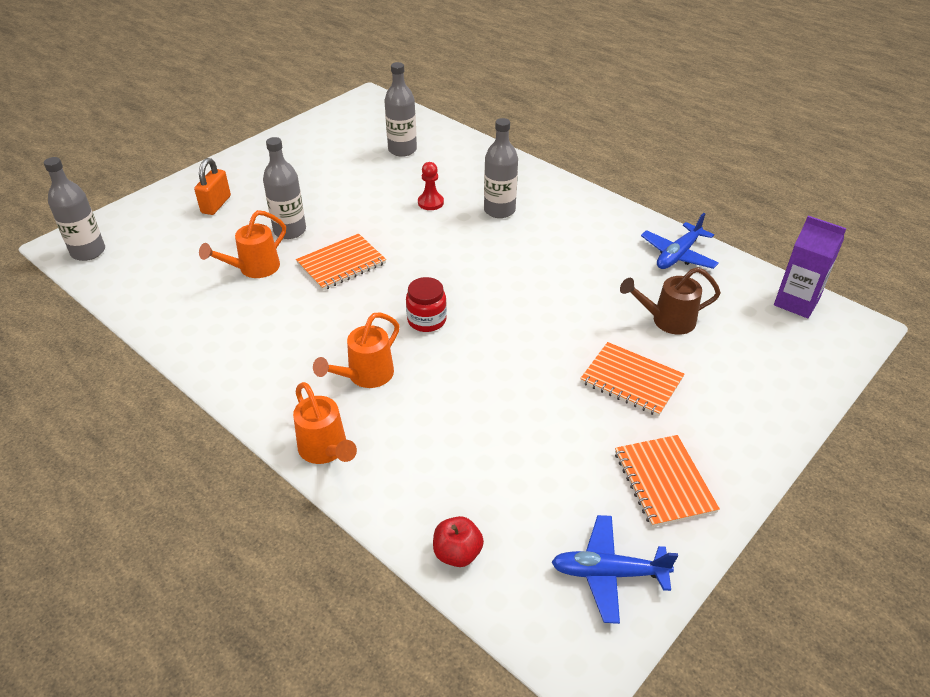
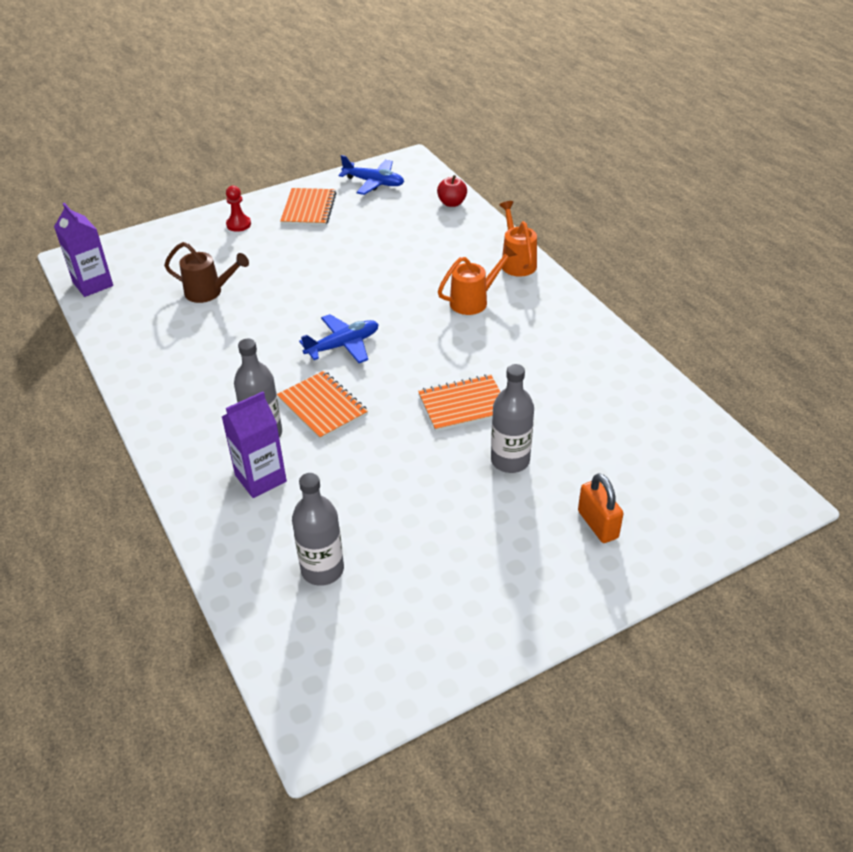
camera: 160 degrees left, 0 degrees up
grey bottle [44,157,105,261] -> none
orange padlock [194,158,231,215] -> orange padlock turned 60 degrees counterclockwise [578,473,624,543]
orange watering can [199,210,286,278] -> none
red jar [406,277,447,332] -> none
red pawn [418,162,444,210] -> red pawn moved to [226,186,251,232]
orange notebook [580,342,684,417] -> orange notebook moved to [277,371,368,440]
blue plane [641,213,719,269] -> blue plane moved to [299,314,379,363]
none -> purple carton [222,392,287,498]

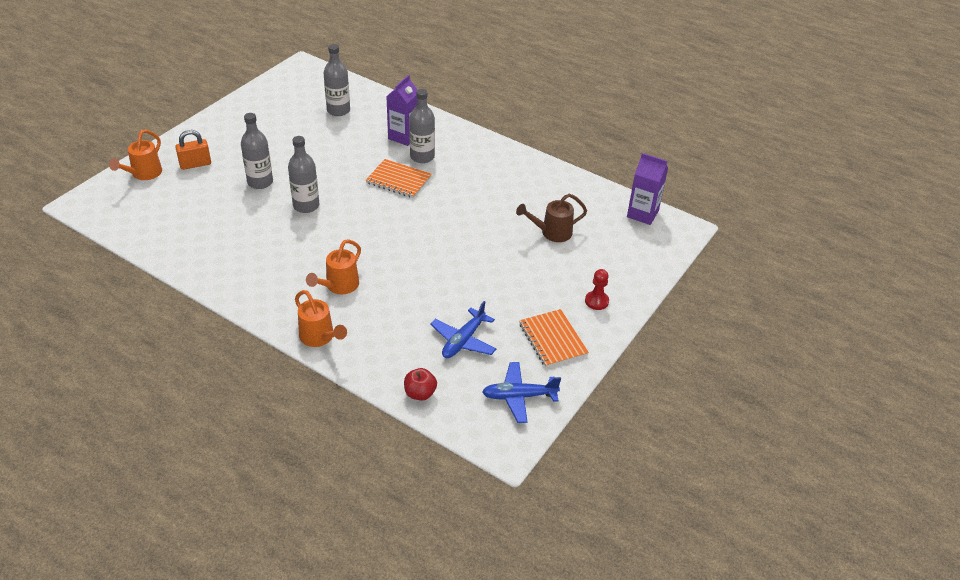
camera: 150 degrees right, 0 degrees up
blue plane [299,314,379,363] -> blue plane moved to [430,301,496,358]
orange notebook [418,374,500,432] -> grey bottle [288,136,319,213]
orange padlock [578,473,624,543] -> orange padlock turned 60 degrees counterclockwise [175,130,211,170]
none -> orange watering can [109,130,162,180]

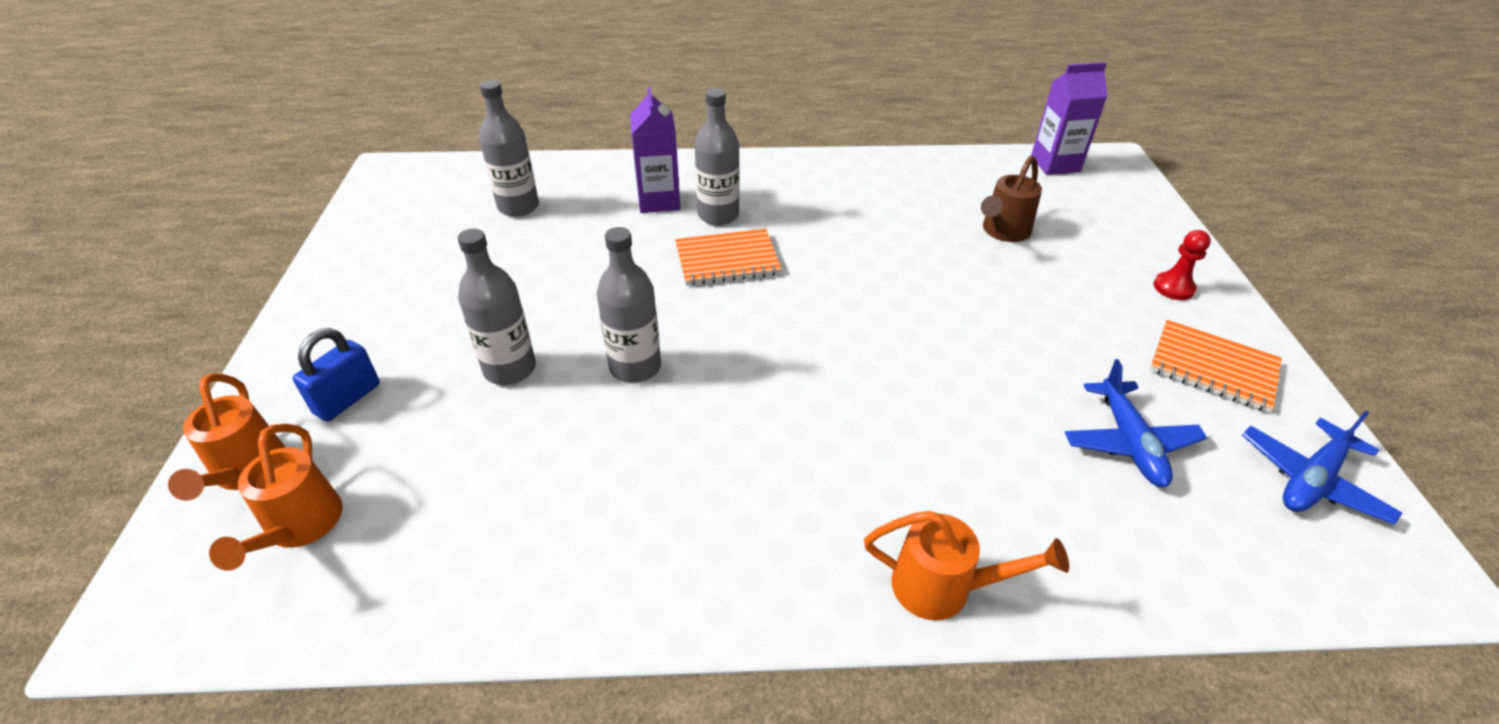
camera: 35 degrees left, 0 degrees up
orange padlock [175,130,211,170] -> blue padlock [293,328,380,422]
orange watering can [306,239,361,294] -> orange watering can moved to [209,424,343,571]
red apple [404,368,437,401] -> none

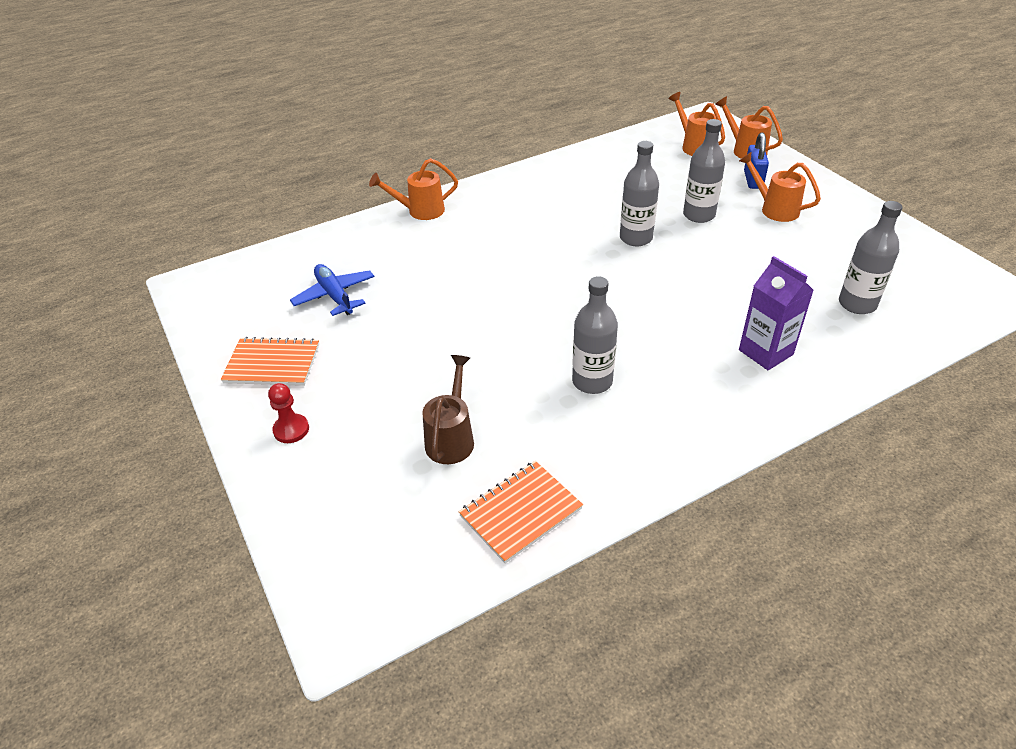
camera: 155 degrees right, 0 degrees up
orange notebook [675,229,782,286] -> orange notebook moved to [459,461,583,564]
grey bottle [695,88,740,225] -> grey bottle moved to [572,276,618,394]
purple carton [1031,62,1108,175] -> none
blue plane [1242,411,1402,525] -> none
none -> orange watering can [739,152,821,222]

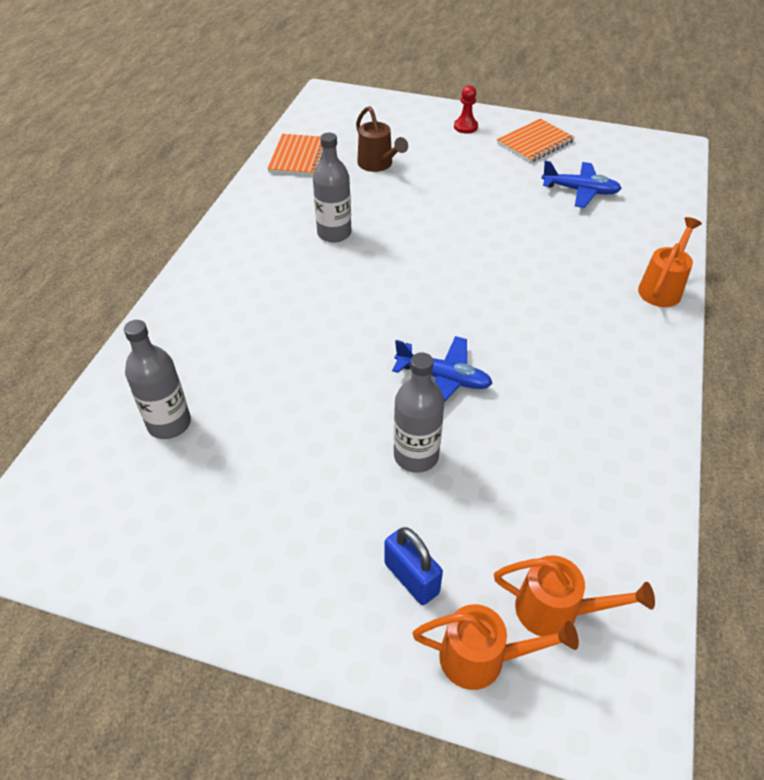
camera: 135 degrees right, 5 degrees up
grey bottle [620,141,659,246] -> blue plane [392,336,493,401]
orange watering can [739,152,821,222] -> none
purple carton [739,256,814,370] -> none

